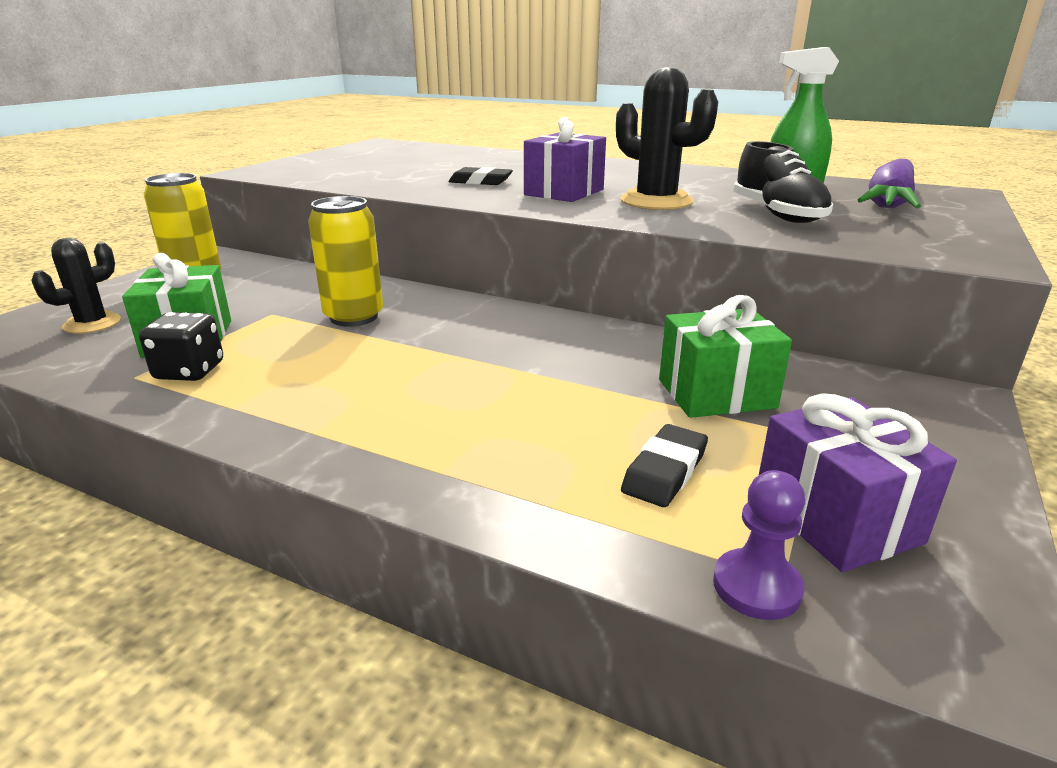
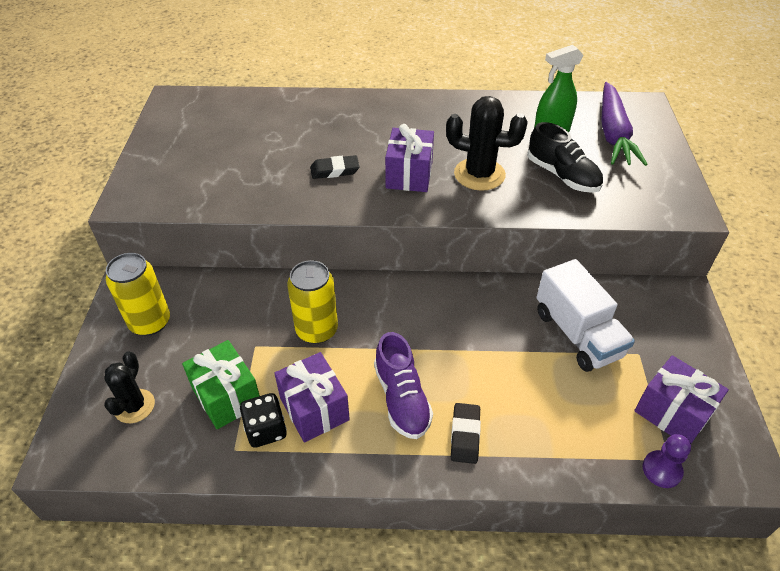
camera: 25 degrees left, 20 degrees up
black eraser [621,424,708,507] -> black eraser moved to [451,403,481,464]
green gift [659,295,792,418] -> white truck [536,259,635,372]
none -> purple gift [274,352,350,442]
none -> purple shoe [374,332,433,439]

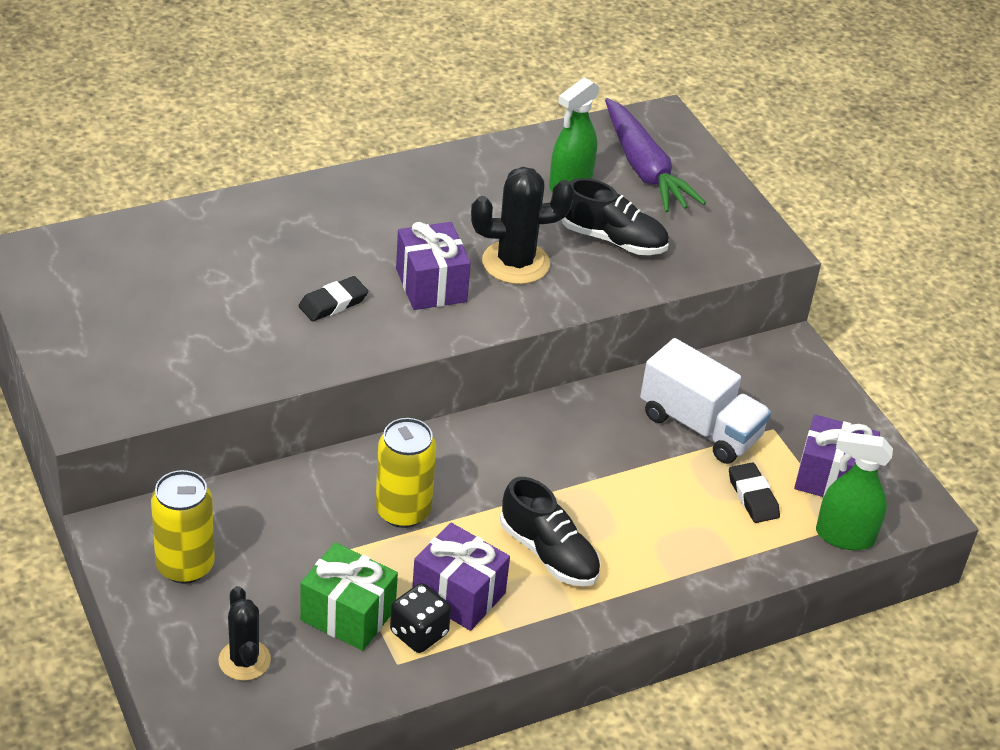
camera: 30 degrees left, 5 degrees down
purple shoe [374,332,433,439] -> black shoe [500,477,601,586]
black eraser [451,403,481,464] -> black eraser moved to [729,463,780,523]
purple pawn [643,434,691,488] -> green spray bottle [816,431,893,550]

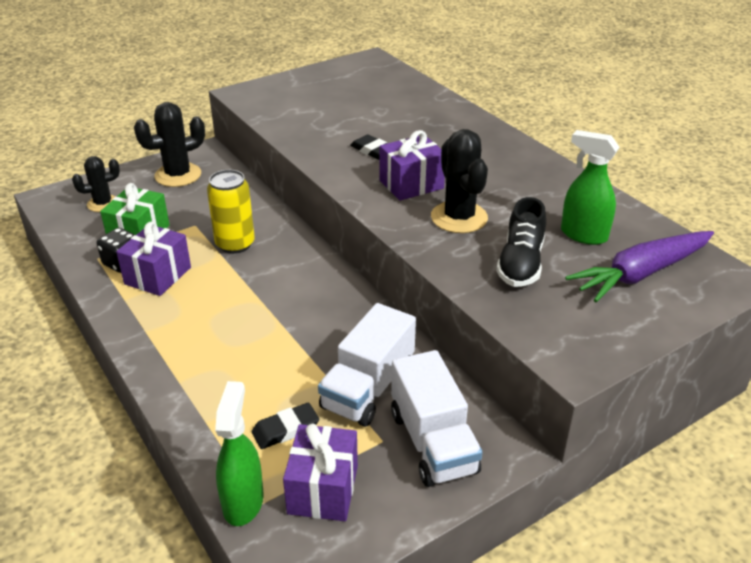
camera: 85 degrees right, 5 degrees down
yellow can [151,470,215,584] -> black cactus [134,102,205,187]
black shoe [500,477,601,586] -> none
none -> white truck [391,350,483,487]

